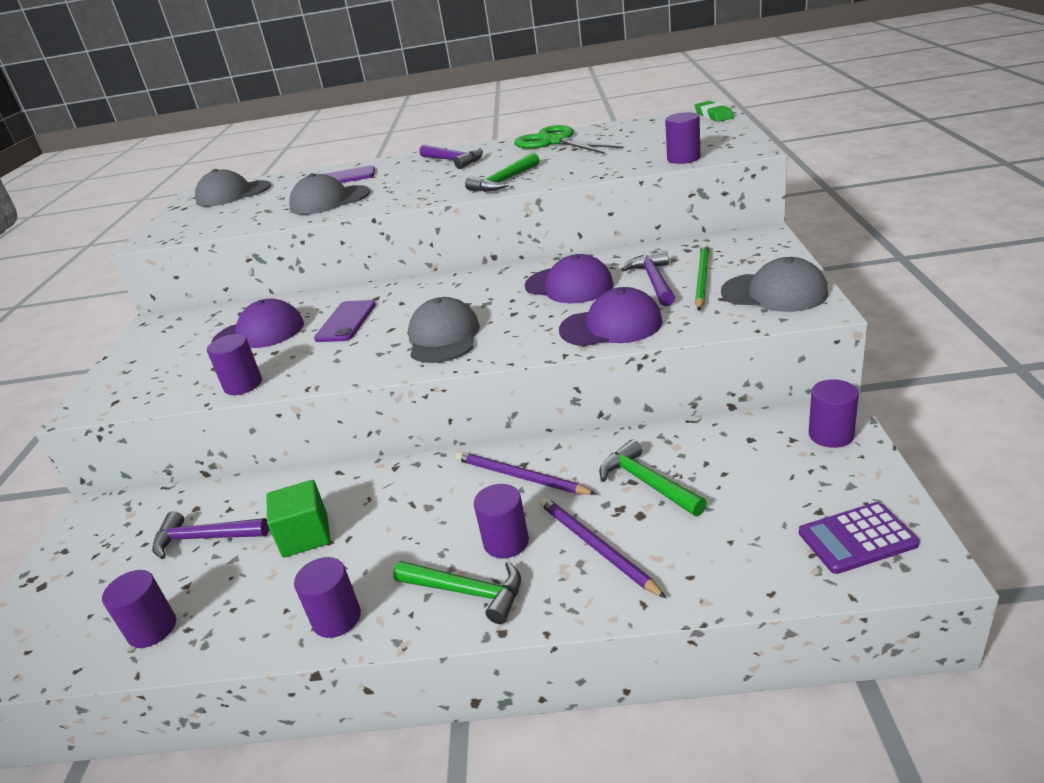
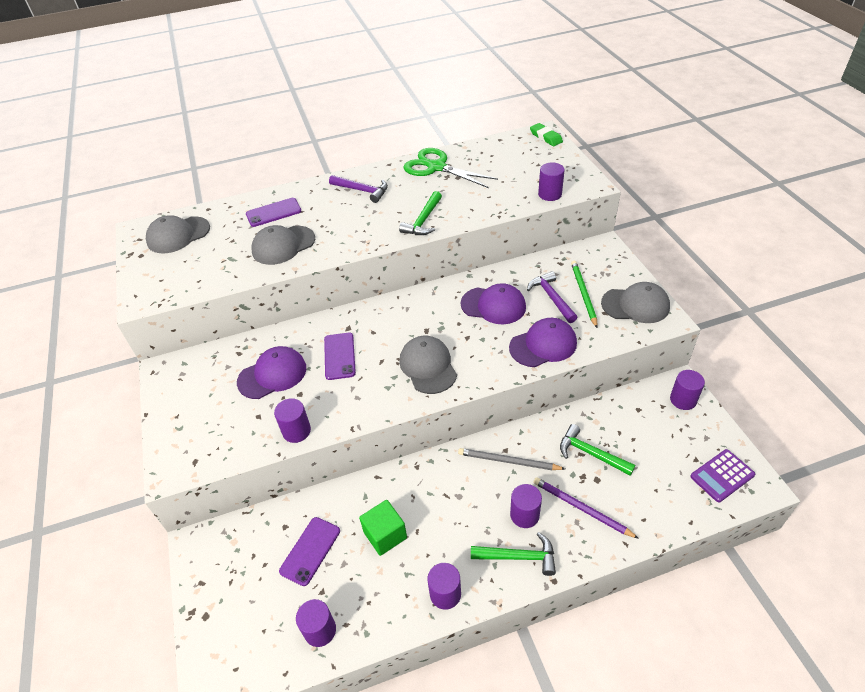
camera: 20 degrees left, 15 degrees up
purple hammer [152,511,269,559] -> purple phone [279,517,340,586]
purple pencil [455,451,596,495] -> grey pencil [458,448,565,470]

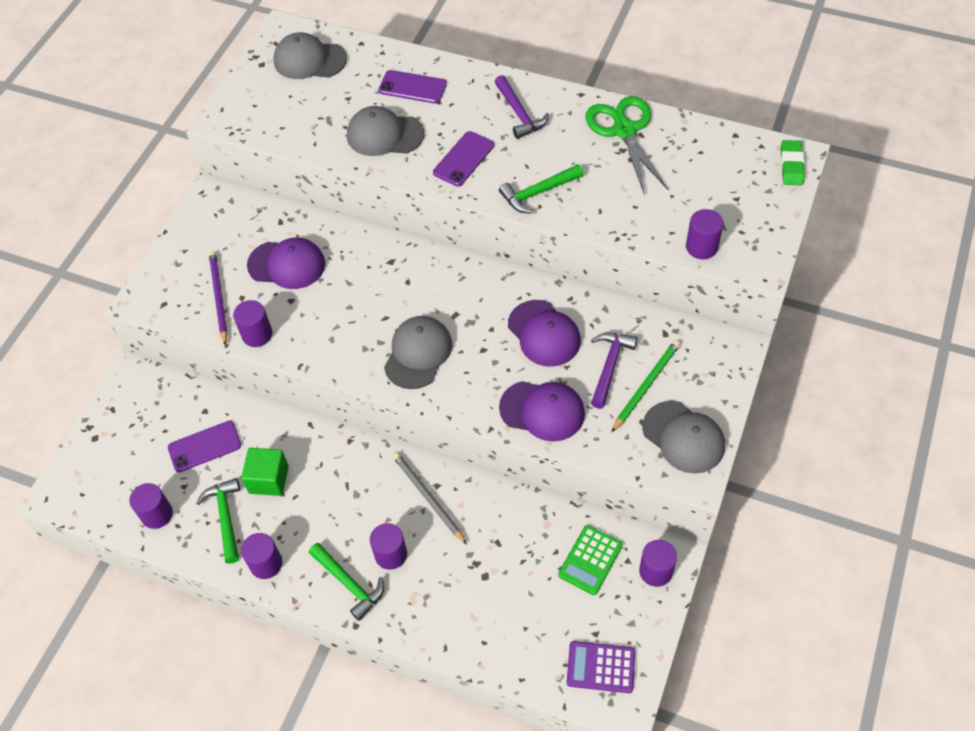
camera: 40 degrees right, 10 degrees up
purple phone [324,333,356,380] -> purple phone moved to [433,131,494,186]
purple pencil [533,477,639,539] -> purple pencil moved to [209,251,228,346]
green hammer [560,424,635,476] -> green hammer moved to [196,478,240,563]
none -> green calculator [558,525,623,595]

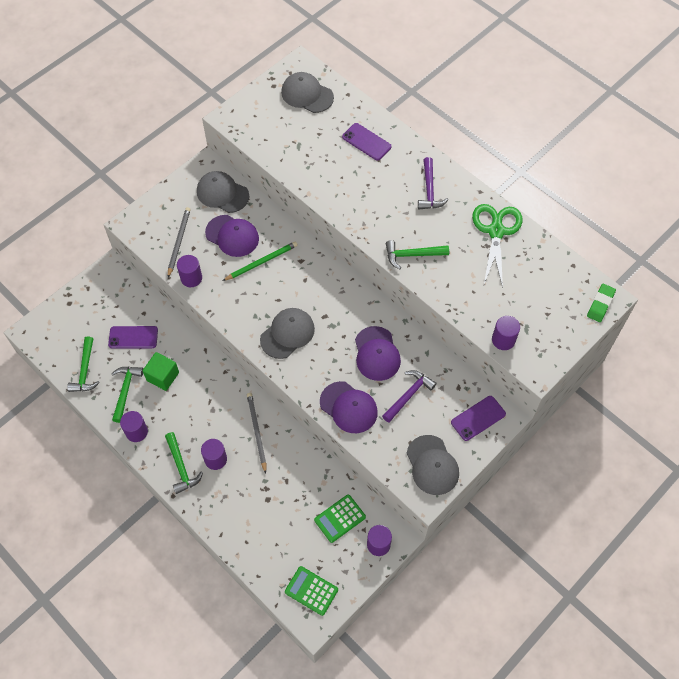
camera: 20 degrees right, 5 degrees up
purple cylinder [129,483,173,529] -> green hammer [67,336,100,392]
purple pencil [209,251,228,346] -> grey pencil [168,207,191,278]
grey cap [347,106,424,156] -> grey cap moved to [197,171,249,213]
purple phone [433,131,494,186] -> purple phone moved to [451,396,506,441]
purple calculator [567,641,635,693] -> green calculator [285,566,338,616]
green pencil [611,340,680,433] -> green pencil moved to [223,241,298,281]

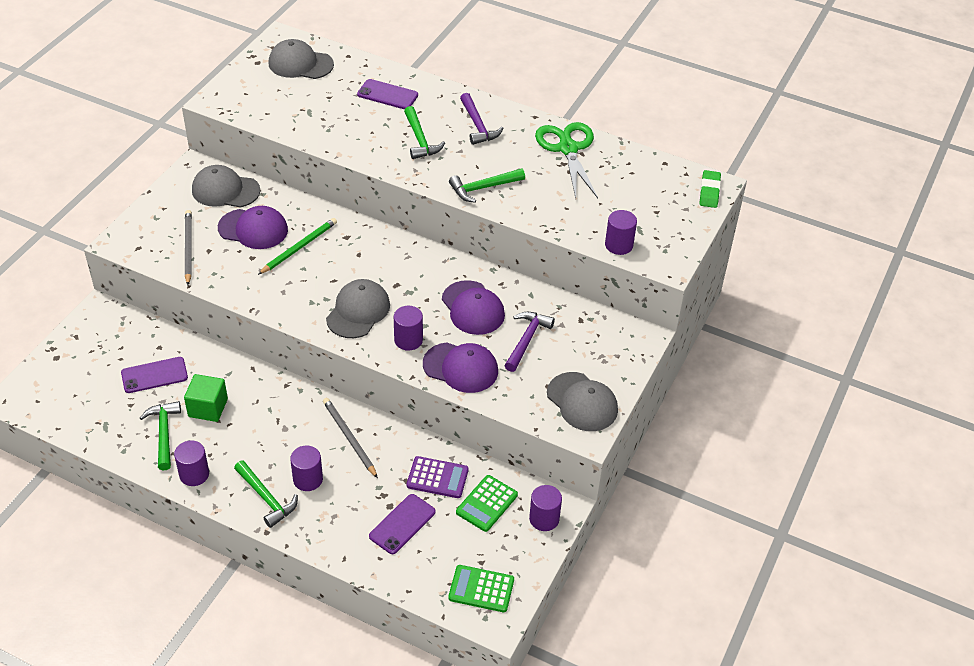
camera: 20 degrees left, 15 degrees down
green hammer [67,336,100,392] -> green hammer moved to [404,106,445,159]
purple cylinder [177,255,202,287] -> purple cylinder moved to [394,306,423,351]
purple phone [451,396,506,441] -> purple phone moved to [369,494,435,554]
none -> purple calculator [406,456,469,498]

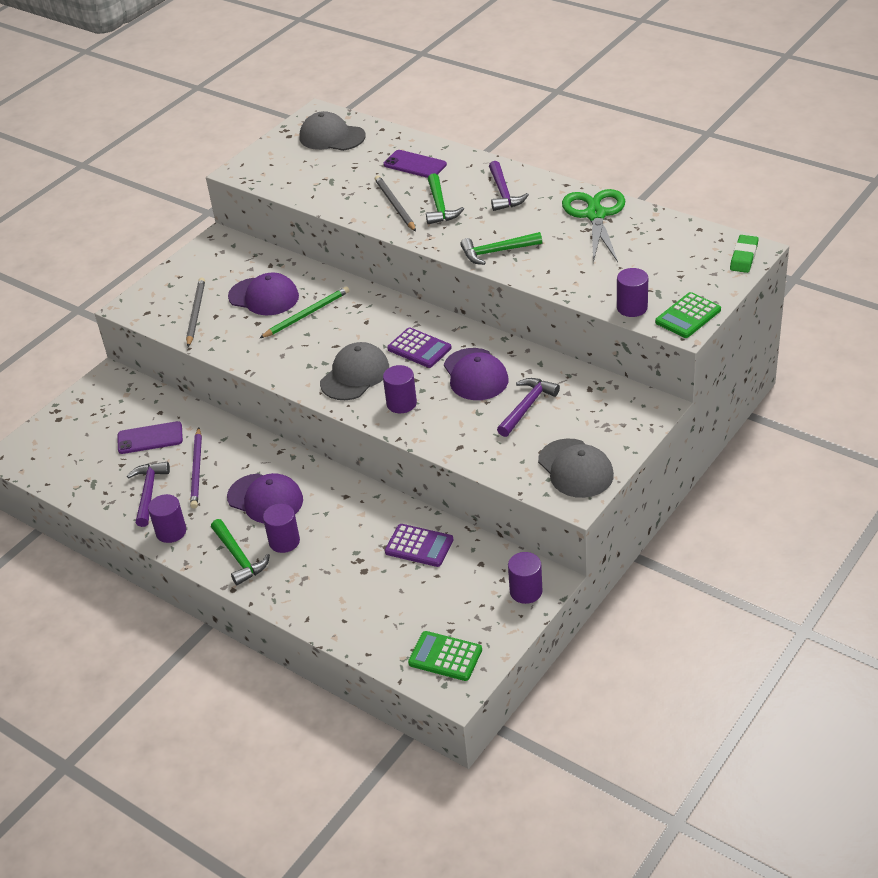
camera: 15 degrees right, 5 degrees down
green hammer [140,401,181,471] -> purple hammer [127,462,170,527]
green cube [184,374,228,422] -> purple pencil [190,427,202,509]
grey cap [192,165,260,208] -> none
grey pencil [323,398,378,478] -> grey pencil moved to [375,175,416,232]
purple phone [369,494,435,554] -> none
purple cap [423,343,498,393] -> purple cap moved to [227,473,303,523]
green calculator [456,475,518,532] -> green calculator moved to [655,292,721,338]
none -> purple calculator [387,327,452,368]

